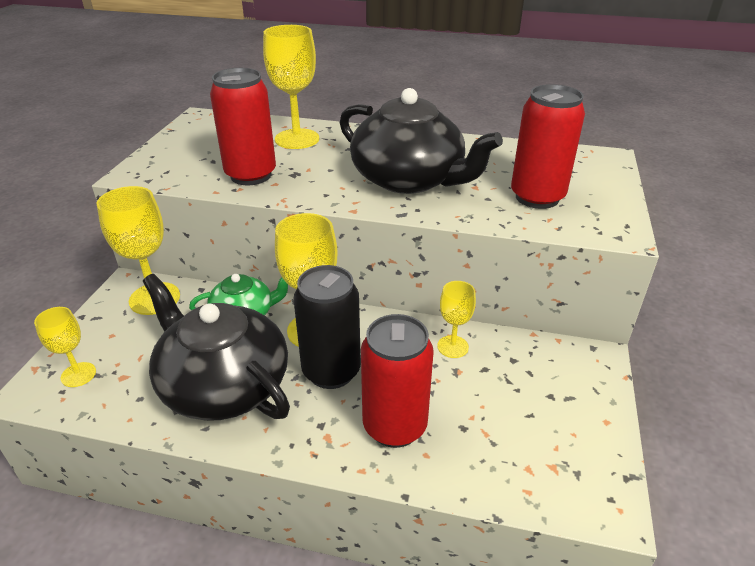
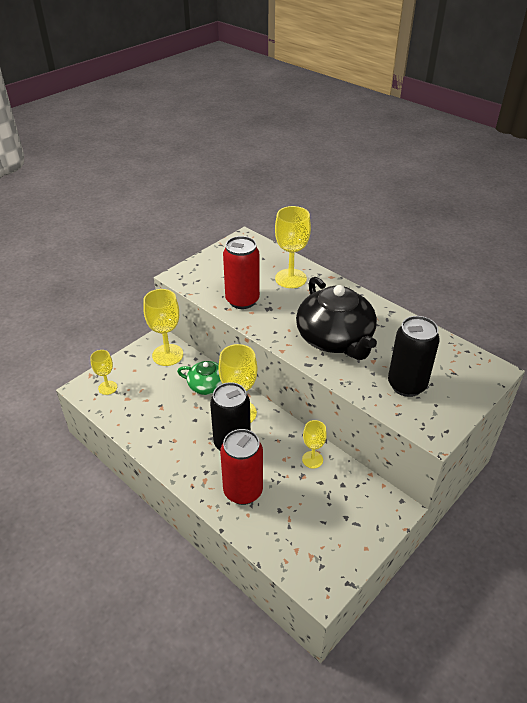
camera: 30 degrees right, 5 degrees up
black teapot [143,274,290,421] -> none
red can [511,84,585,209] -> black can [388,316,440,397]

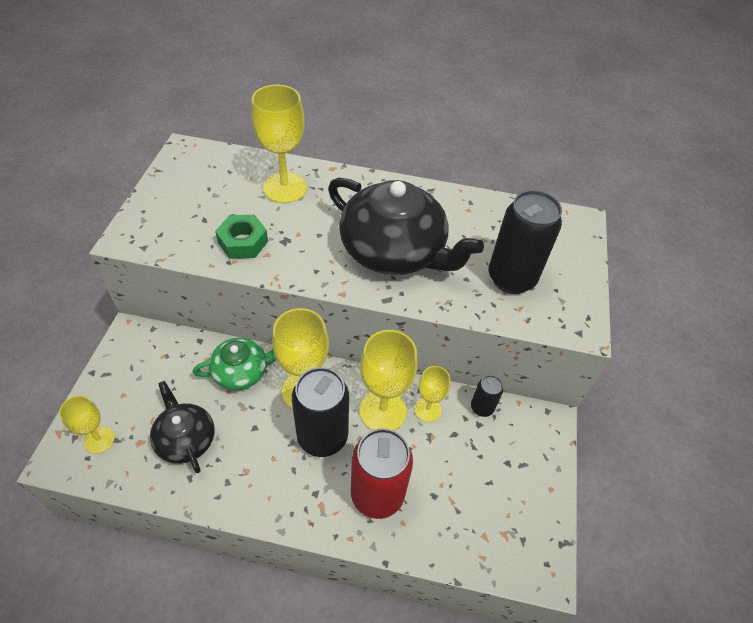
camera: 35 degrees left, 10 degrees up
yellow goblet [143,289,183,366] -> yellow goblet moved to [359,330,418,431]
red can [223,236,260,309] -> green nut [215,215,268,259]
none -> black teapot [150,381,215,473]
none -> black can [471,375,503,417]

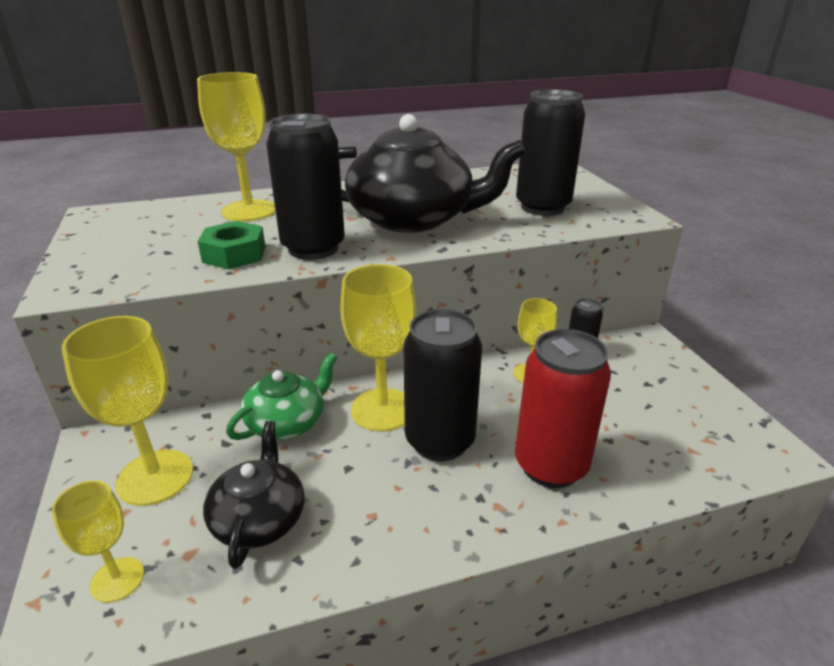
camera: 25 degrees left, 20 degrees down
black teapot [150,381,215,473] -> black teapot turned 60 degrees clockwise [203,421,305,569]
yellow goblet [359,330,418,431] -> yellow goblet moved to [62,316,193,506]
none -> black can [266,114,345,260]

